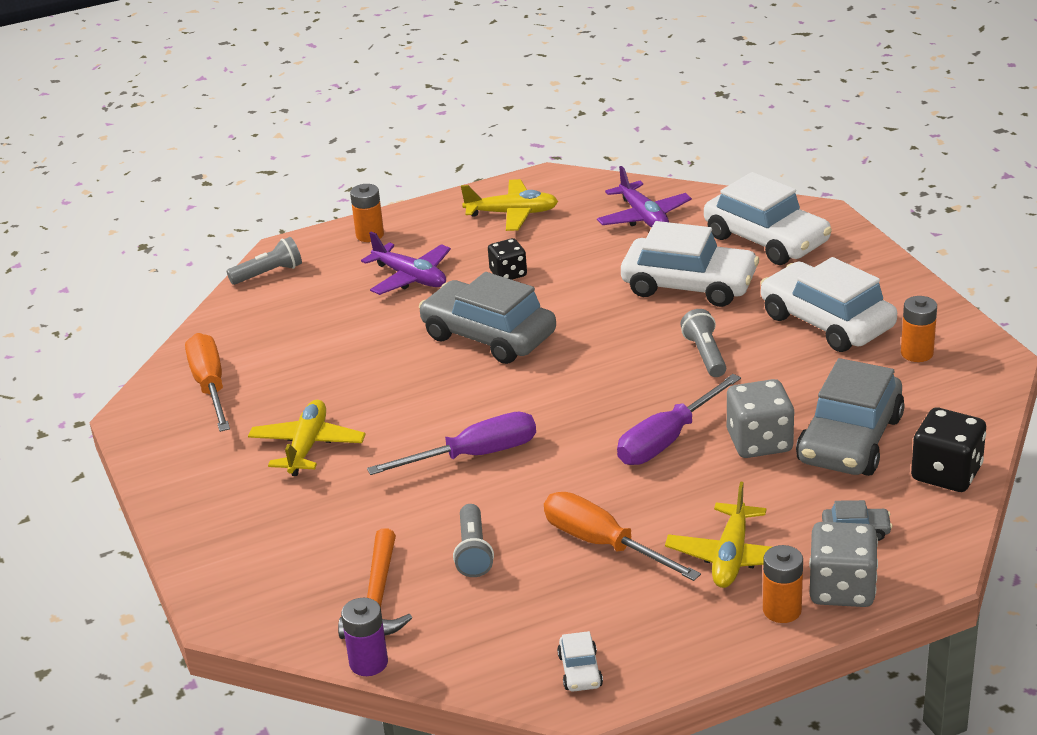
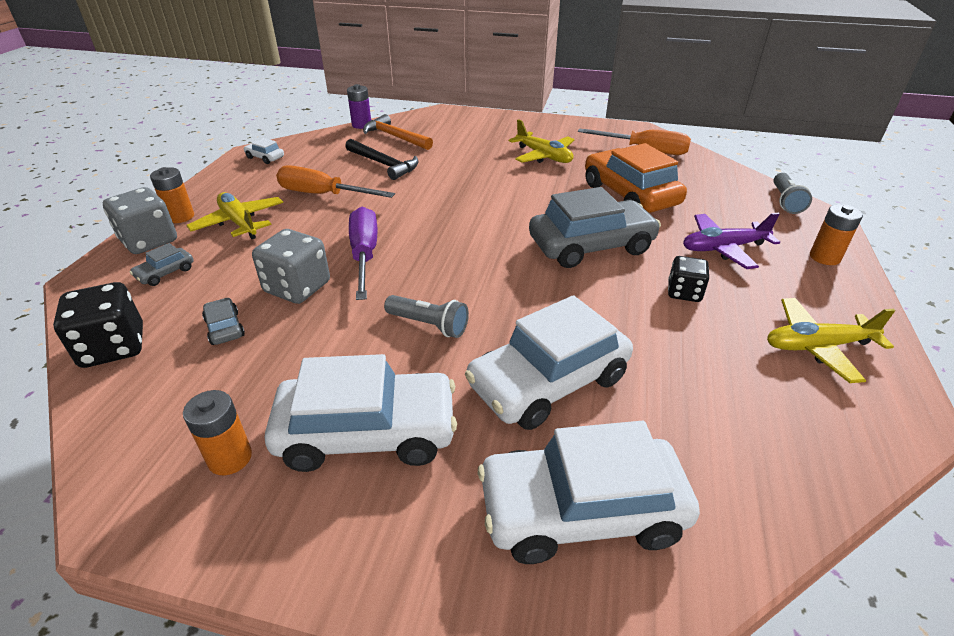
camera: 125 degrees right, 5 degrees up
purple screwdriver [367,412,536,475] -> none
grey flashlight [453,504,494,577] -> black hammer [345,139,419,180]
yellow plane [461,179,558,231] -> yellow plane turned 45 degrees clockwise [767,298,895,383]
orange screwdriver [544,492,701,581] -> orange screwdriver turned 150 degrees counterclockwise [276,165,395,198]
purple plane [597,166,692,228] -> none
grey car [796,358,905,476] -> grey car [202,298,245,345], size x0.42
none -> orange car [585,143,687,213]

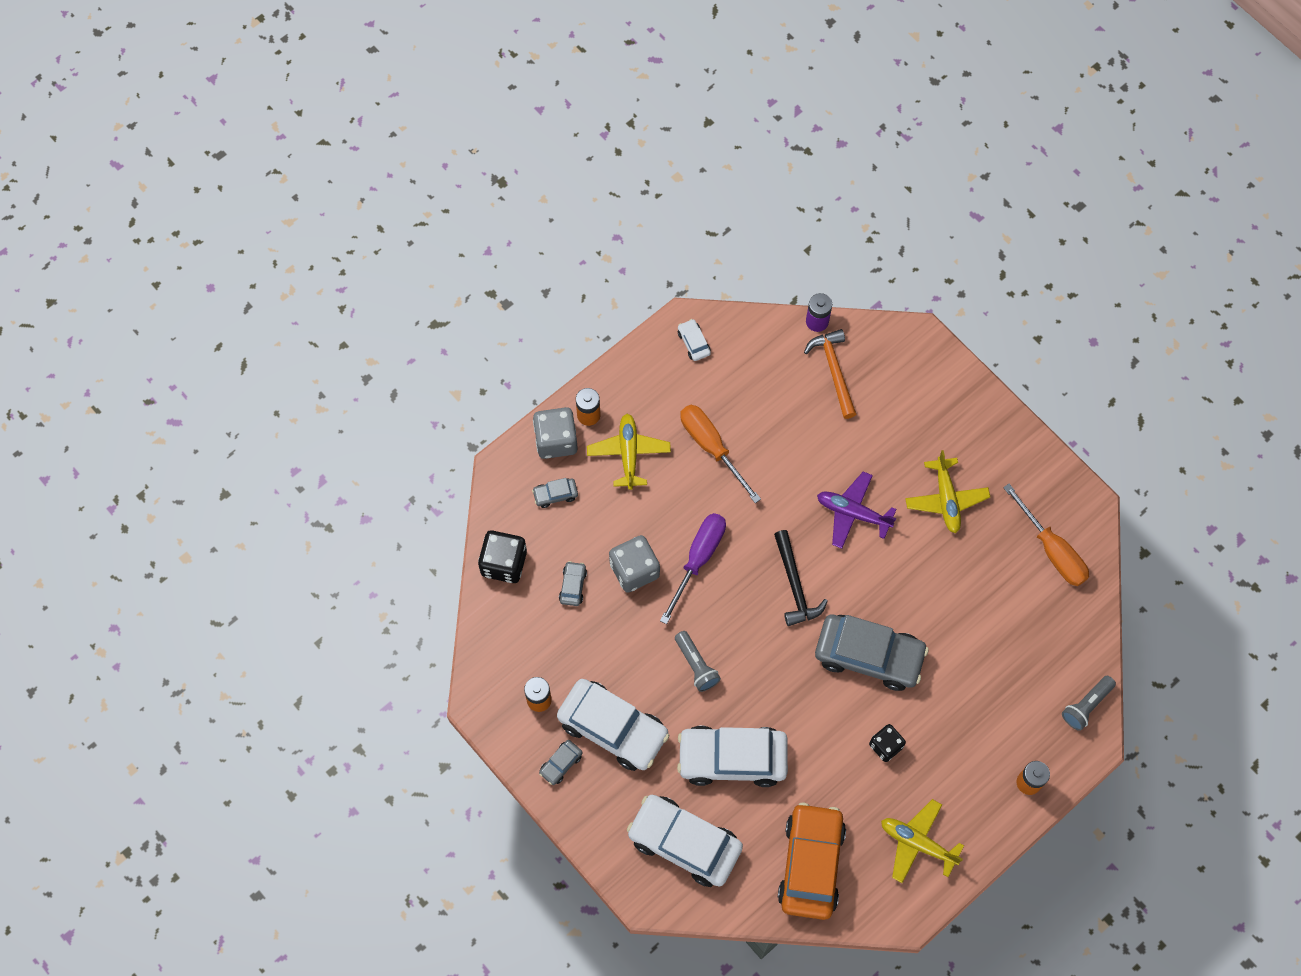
camera: 35 degrees right, 30 degrees up
black hammer [345,139,419,180] -> black hammer moved to [774,530,828,626]
orange car [585,143,687,213] -> orange car moved to [778,803,846,920]
purple plane [683,213,780,269] -> purple plane moved to [817,471,897,549]
none -> grey car [539,740,582,785]

